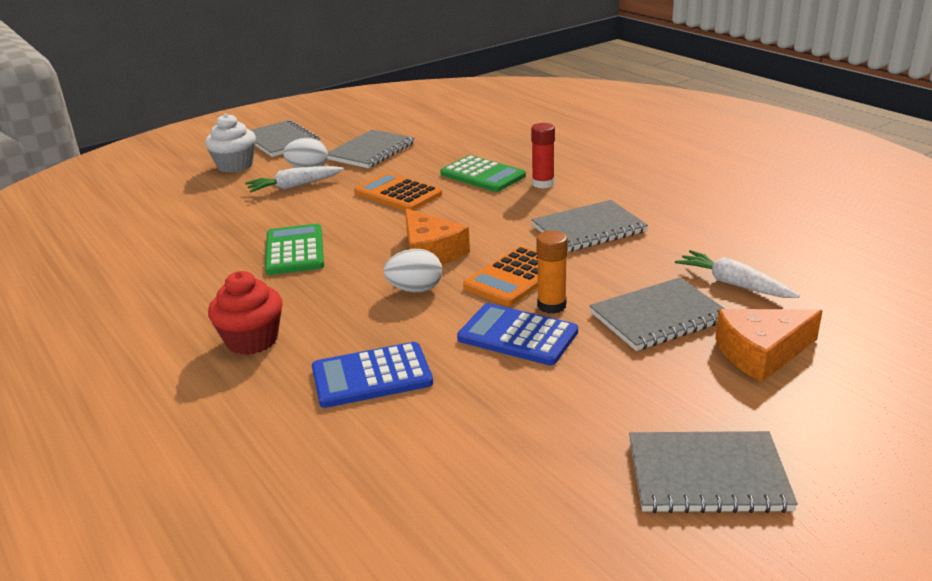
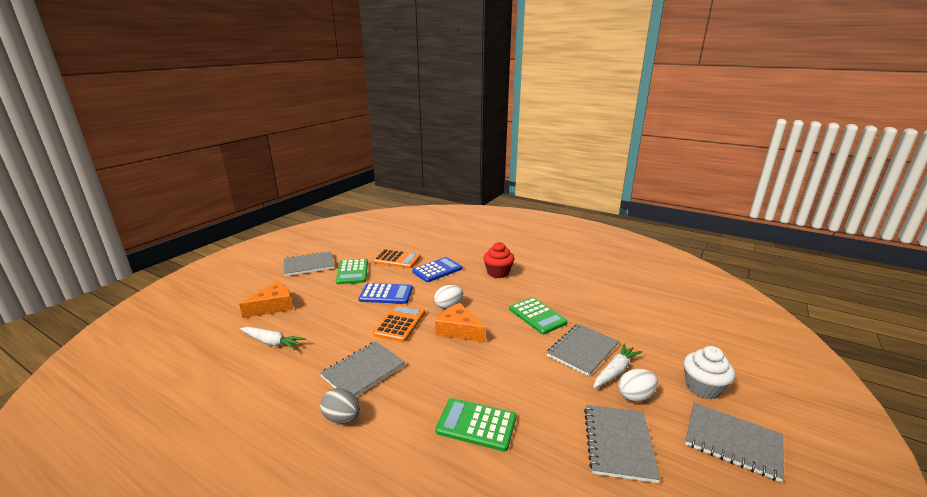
camera: 155 degrees right, 5 degrees down
orange calculator [354,173,442,211] -> orange calculator moved to [372,249,421,268]
red glue stick [531,123,555,188] -> none
orange glue stick [536,230,568,314] -> none
grey notebook [589,277,725,351] -> grey notebook moved to [547,324,619,376]
none -> grey egg [320,388,360,423]
none -> green calculator [336,259,368,284]

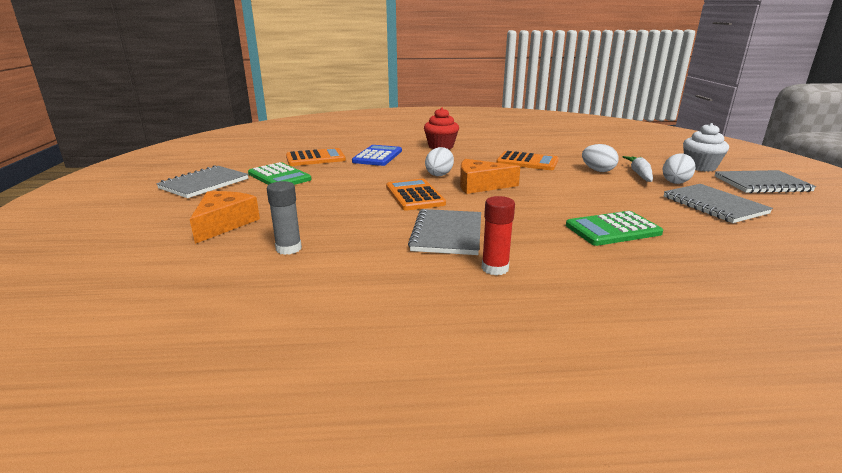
camera: 35 degrees left, 0 degrees up
white carrot [240,327,306,350] -> grey glue stick [267,181,302,255]
grey egg [320,388,360,423] -> red glue stick [482,196,515,275]
blue calculator [359,283,413,304] -> none
green calculator [509,297,568,334] -> orange calculator [496,151,558,170]
grey notebook [547,324,619,376] -> white egg [582,144,619,172]

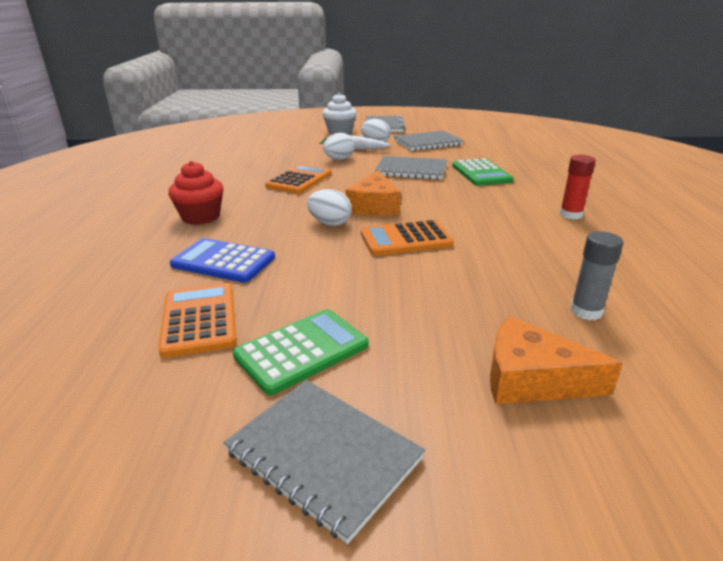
camera: 85 degrees left, 5 degrees up
grey notebook [408,209,481,255] -> grey notebook moved to [375,156,447,180]

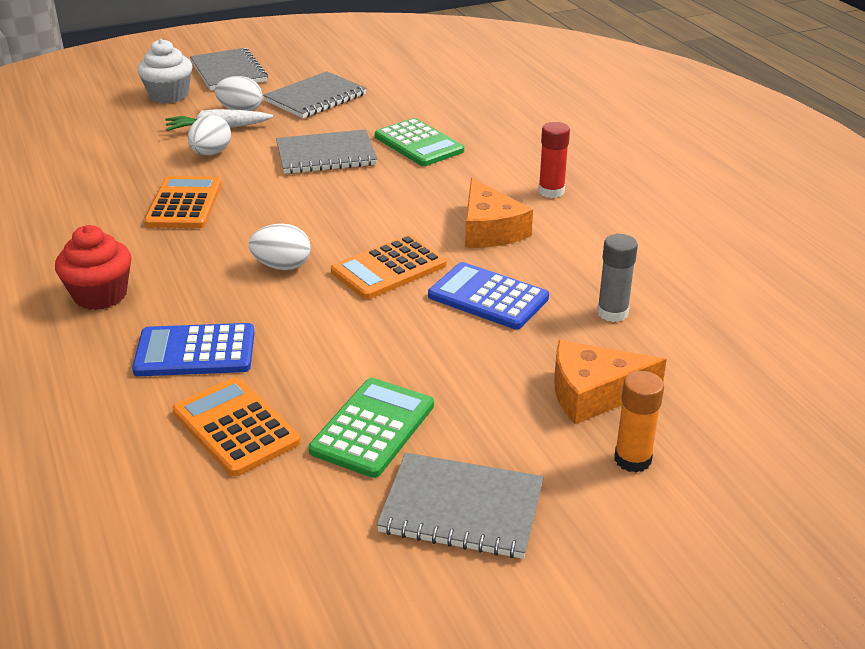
camera: 25 degrees left, 5 degrees up
orange cheese [346,170,401,216] -> orange cheese moved to [465,178,533,248]
none -> blue calculator [428,262,549,329]
none -> orange glue stick [614,371,664,473]

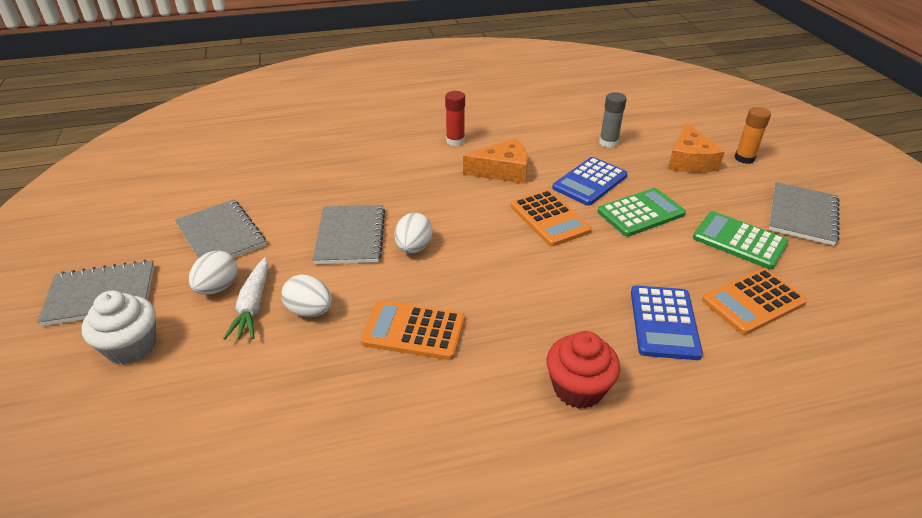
camera: 80 degrees left, 5 degrees up
white egg [249,224,311,270] -> white egg moved to [395,213,432,253]
green calculator [375,118,464,166] -> green calculator moved to [597,188,686,237]

